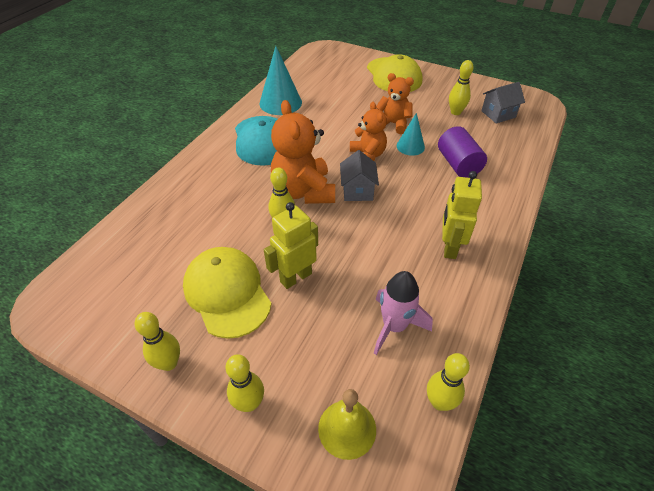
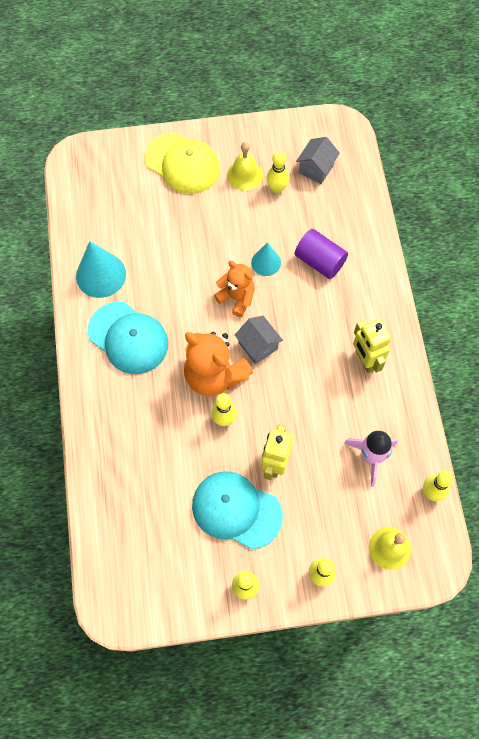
camera: 35 degrees left, 20 degrees up
yellow cap [183,247,271,339] -> turquoise cap [192,471,283,549]
orange teddy bear [376,73,414,134] -> none
none -> yellow bell [227,142,263,191]

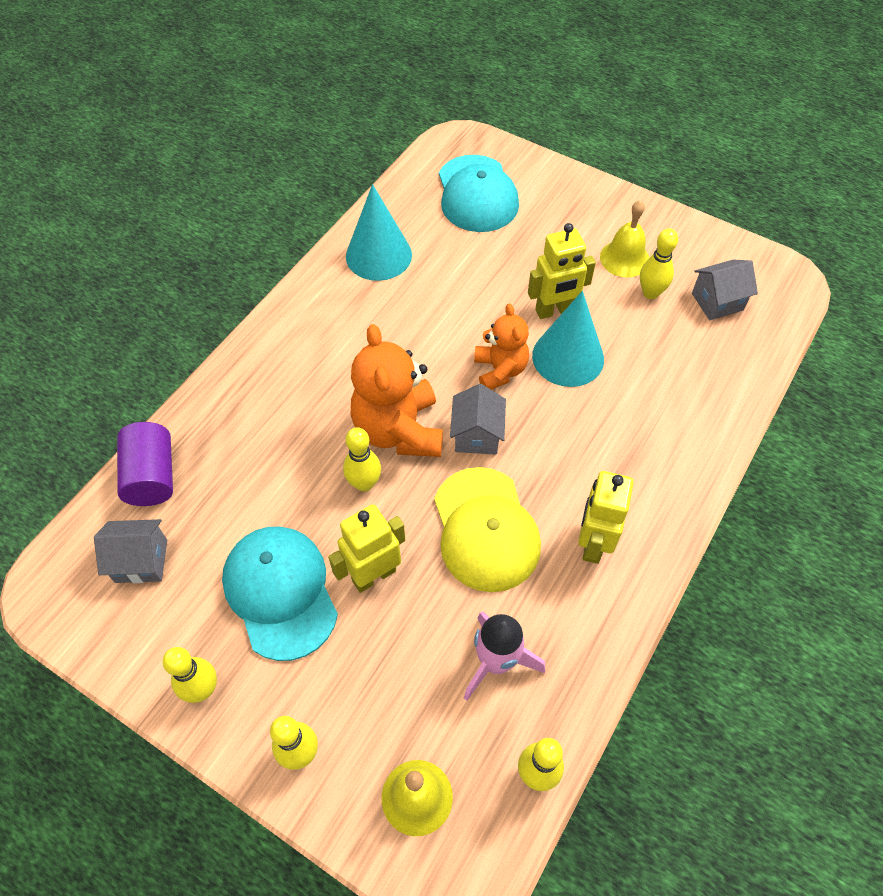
camera: 40 degrees right, 10 degrees down
turquoise cap [88,302,168,374] -> turquoise cap moved to [439,155,519,232]
yellow cap [145,133,220,194] -> yellow cap moved to [434,467,541,592]
turquoise cone [251,242,281,276] -> turquoise cone [532,291,604,387], size x1.67
purple cylinder [295,229,348,279] -> purple cylinder moved to [117,422,173,506]
none -> grey house [94,519,167,583]
none -> yellow robot [528,223,596,319]

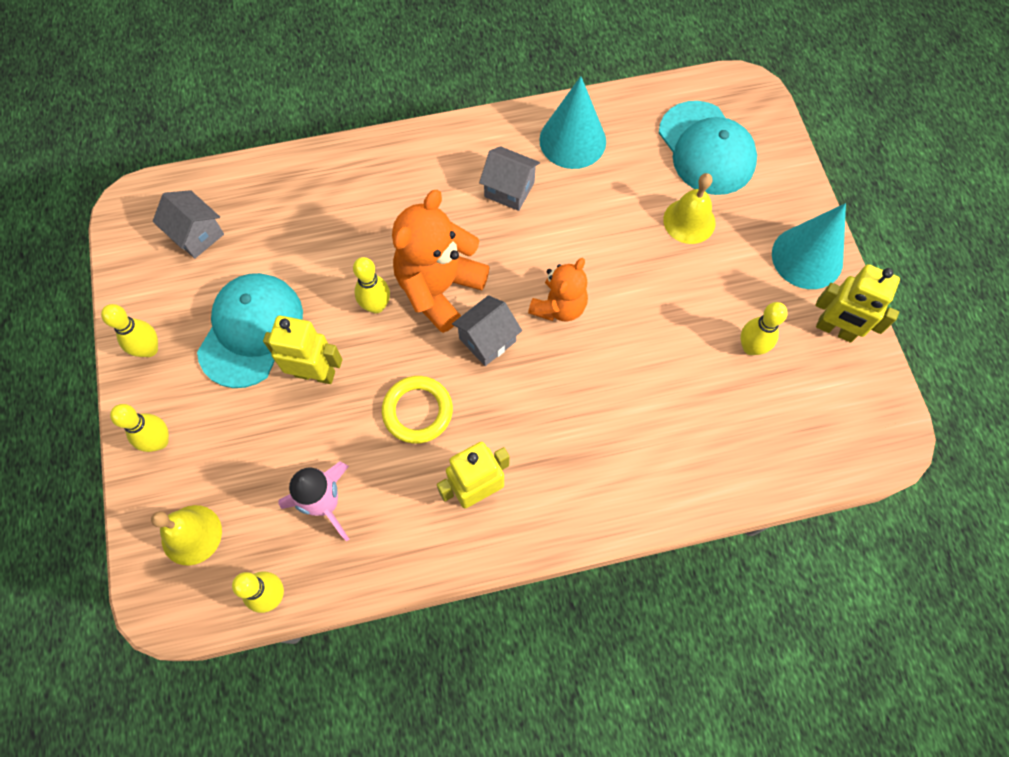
camera: 45 degrees right, 10 degrees up
purple cylinder [117,422,173,506] -> none
yellow cap [434,467,541,592] -> yellow ring [382,376,453,444]
turquoise cap [439,155,519,232] -> turquoise cap turned 60 degrees counterclockwise [659,101,757,195]
yellow robot [528,223,596,319] -> yellow robot moved to [815,264,900,343]
turquoise cone [532,291,604,387] -> turquoise cone moved to [772,203,846,289]
yellow bell [600,200,649,278] -> yellow bell moved to [663,173,715,244]
grey house [692,259,758,320] -> grey house moved to [479,146,540,211]

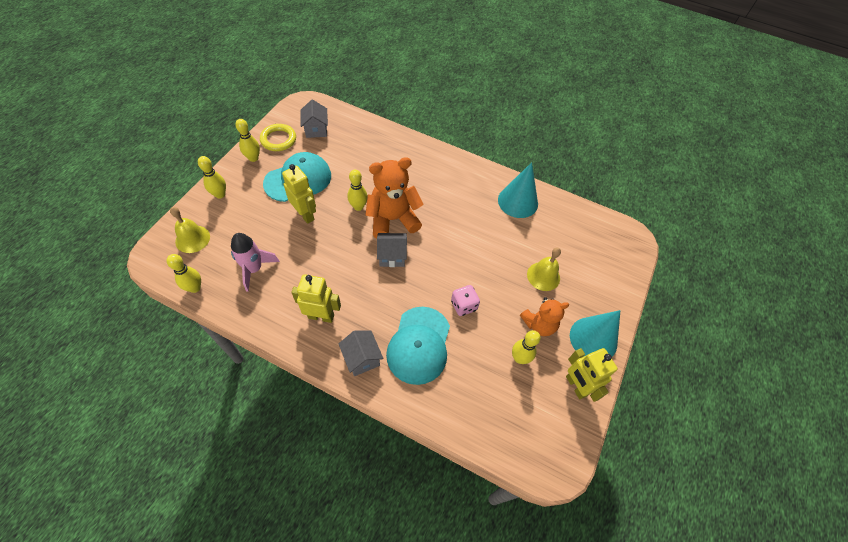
camera: 35 degrees right, 10 degrees down
yellow ring [382,376,453,444] -> yellow ring moved to [260,124,296,151]
grey house [479,146,540,211] -> grey house moved to [339,331,384,376]
orange teddy bear [528,258,588,322] -> orange teddy bear moved to [520,297,569,336]
turquoise cap [659,101,757,195] -> turquoise cap moved to [386,307,450,385]
none -> pink dice [451,285,480,316]

